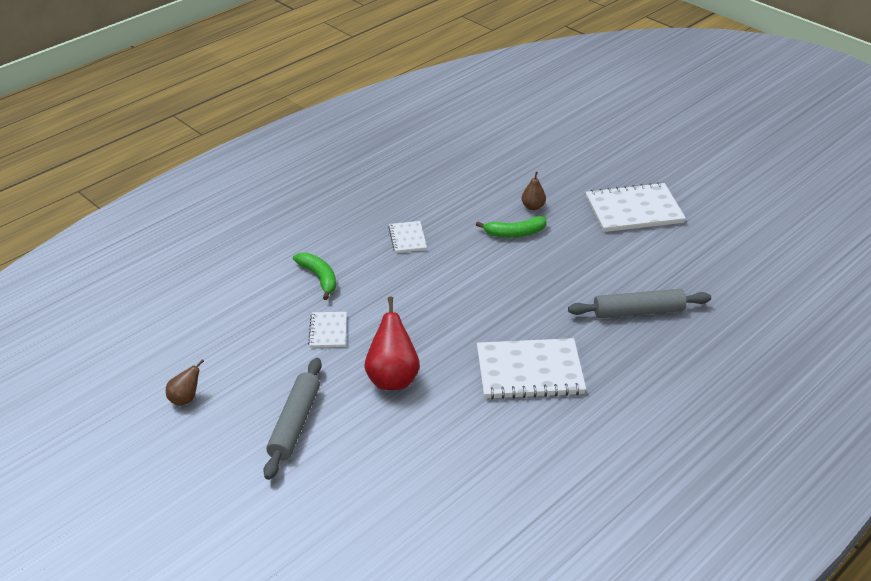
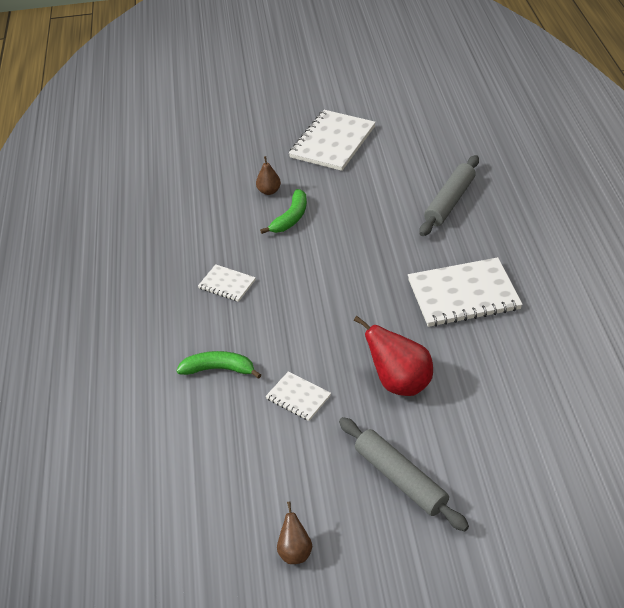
camera: 50 degrees left, 5 degrees up
white notebook [477,338,586,399] -> white notebook turned 45 degrees clockwise [408,257,523,327]

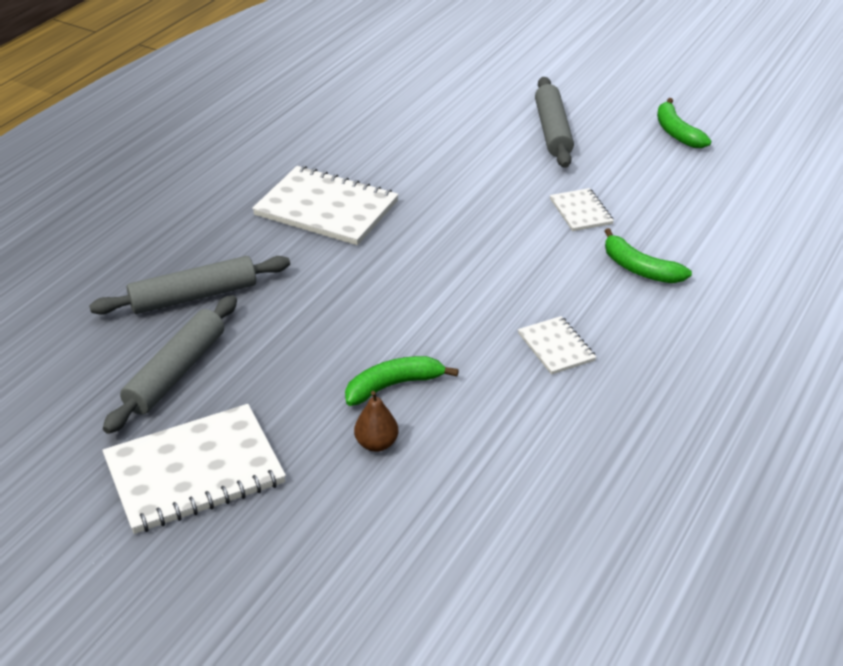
camera: 145 degrees left, 5 degrees down
brown pear [277,501,312,564] -> green banana [657,98,711,148]
red pear [354,316,433,396] -> none
none -> grey rolling pin [103,295,237,434]

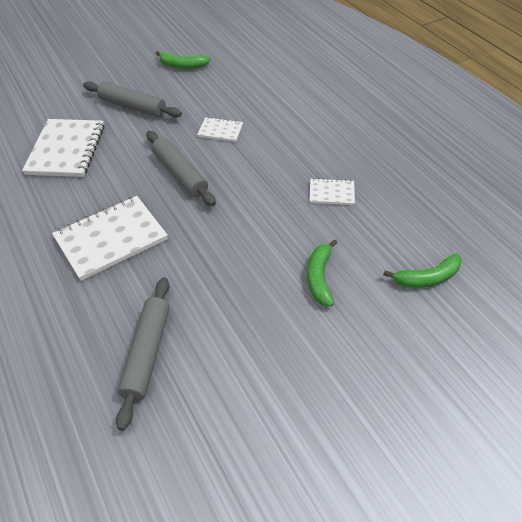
camera: 60 degrees left, 10 degrees up
white notebook [102,404,286,534] -> white notebook moved to [22,119,105,177]
grey rolling pin [103,295,237,434] -> grey rolling pin moved to [146,131,216,206]
brown pear [354,391,398,452] -> none
green banana [605,228,692,283] -> green banana moved to [383,253,462,288]

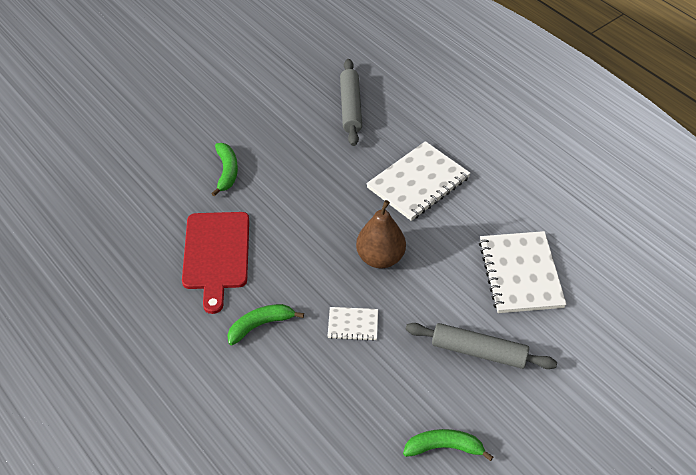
camera: 170 degrees right, 0 degrees up
grey rolling pin [146,131,216,206] -> brown pear [356,200,406,268]
white notebook [309,178,355,205] -> red cutting board [182,212,249,314]
green banana [383,253,462,288] -> green banana moved to [227,304,304,345]

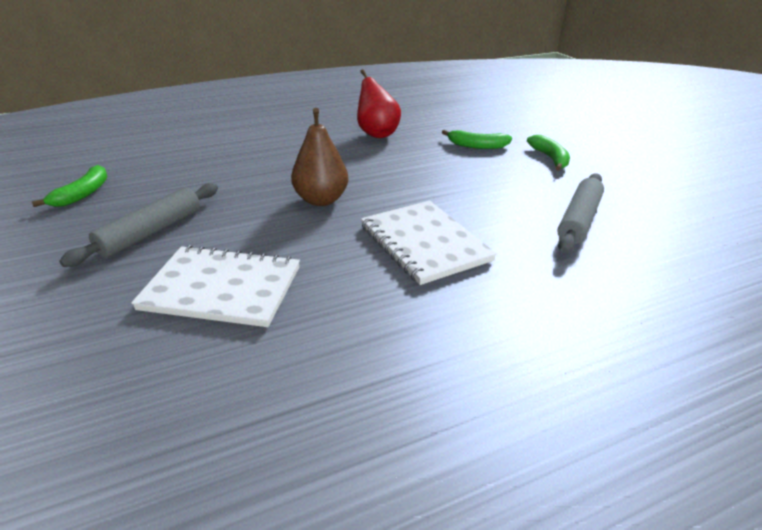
camera: 105 degrees right, 15 degrees down
red cutting board [182,212,249,314] -> red pear [357,69,401,138]
green banana [227,304,304,345] -> green banana moved to [527,135,570,171]
white notebook [328,307,378,341] -> none
grey rolling pin [340,59,362,146] -> grey rolling pin turned 75 degrees counterclockwise [557,173,604,253]

